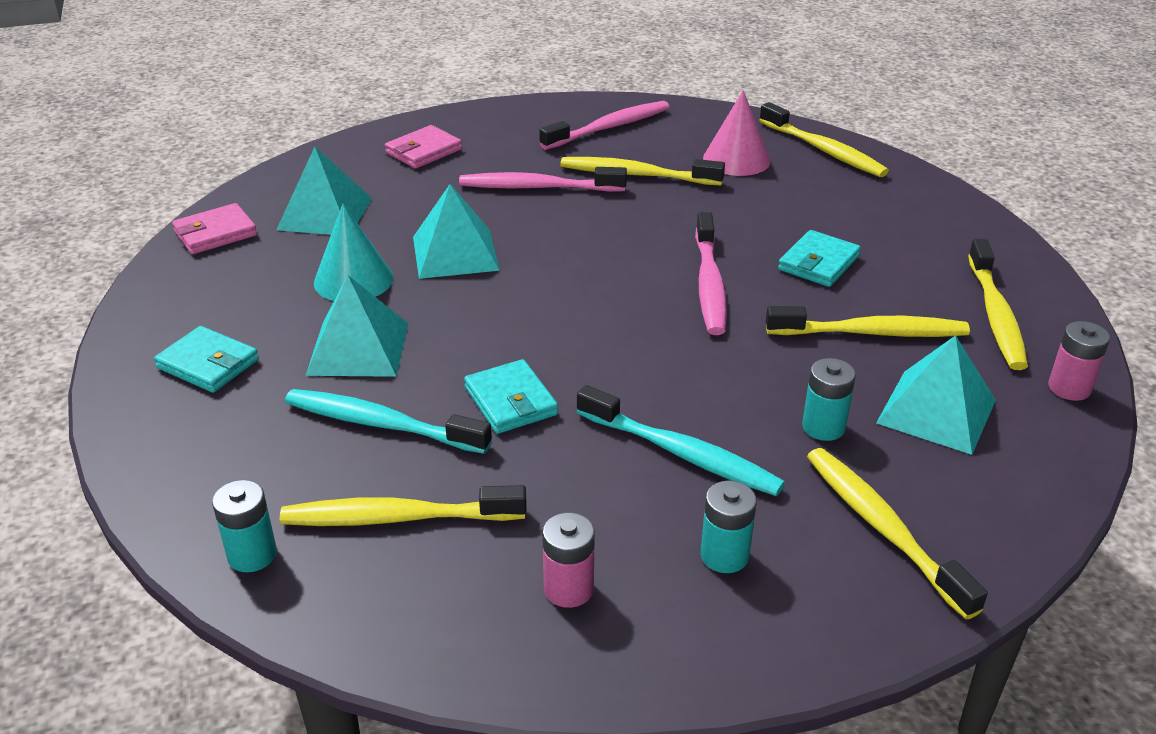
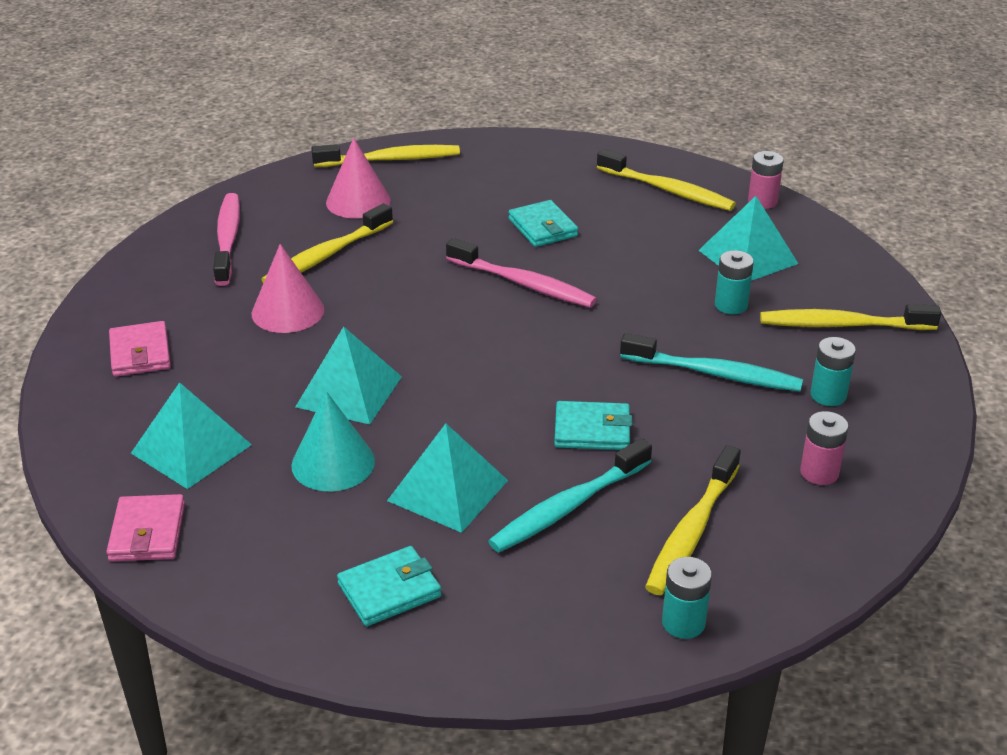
camera: 60 degrees left, 0 degrees up
pink toothbrush [459,167,627,192] -> pink cone [252,244,324,333]
turquoise toothbrush [577,385,785,496] -> turquoise toothbrush turned 45 degrees clockwise [620,333,803,391]
yellow toothbrush [766,306,970,337] -> none

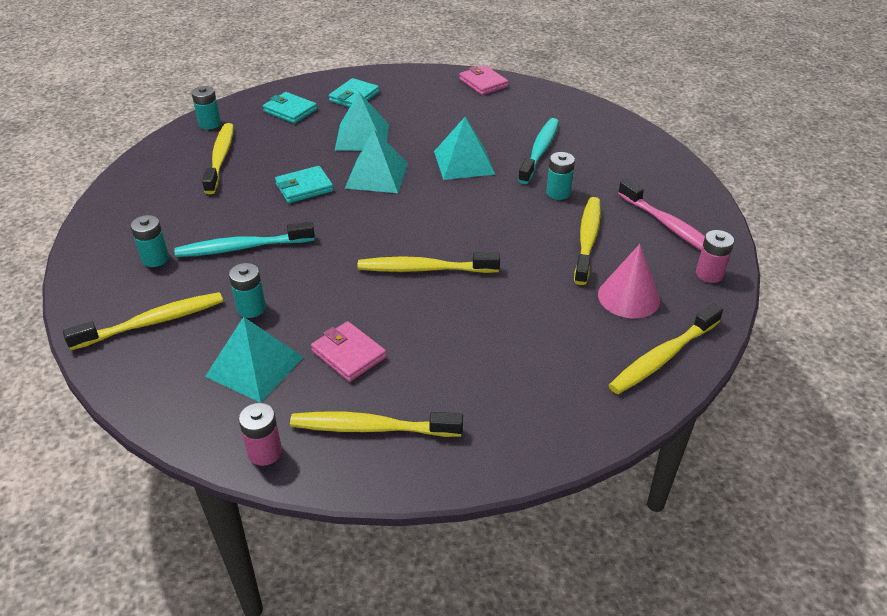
camera: 150 degrees right, 5 degrees up
pink wallet [109,321,171,377] -> pink wallet moved to [311,321,386,382]
turquoise pyramid [131,382,252,489] -> turquoise pyramid moved to [345,129,408,193]
pink cone [252,244,324,333] -> turquoise battery [546,152,575,200]
turquoise cone [291,391,375,491] -> none
pink toothbrush [446,238,597,308] -> yellow toothbrush [357,252,500,273]
turquoise toothbrush [488,438,652,552] -> turquoise toothbrush moved to [518,118,559,184]
turquoise wallet [508,200,578,247] -> turquoise wallet moved to [263,92,317,124]
pink battery [800,411,849,485] -> pink battery moved to [696,230,734,283]

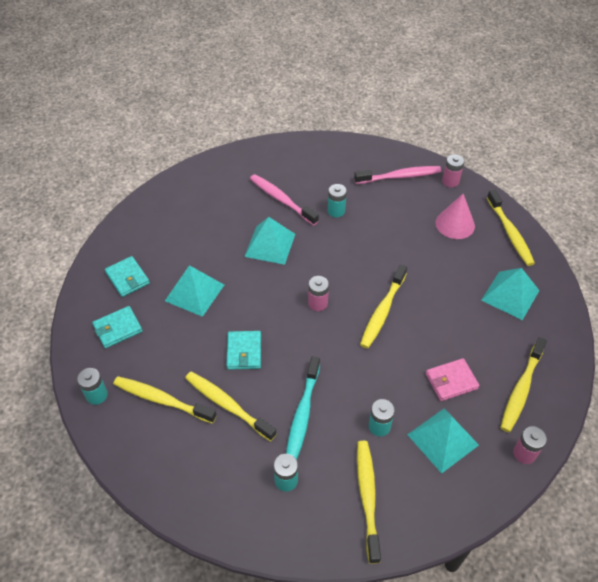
camera: 65 degrees left, 10 degrees up
turquoise pyramid [345,129,408,193] -> turquoise pyramid moved to [481,268,540,320]
pink wallet [459,65,508,95] -> none
turquoise toothbrush [518,118,559,184] -> pink toothbrush [250,174,319,226]
yellow toothbrush [574,197,601,285] -> yellow toothbrush moved to [185,372,276,441]
none -> pink battery [308,276,329,311]

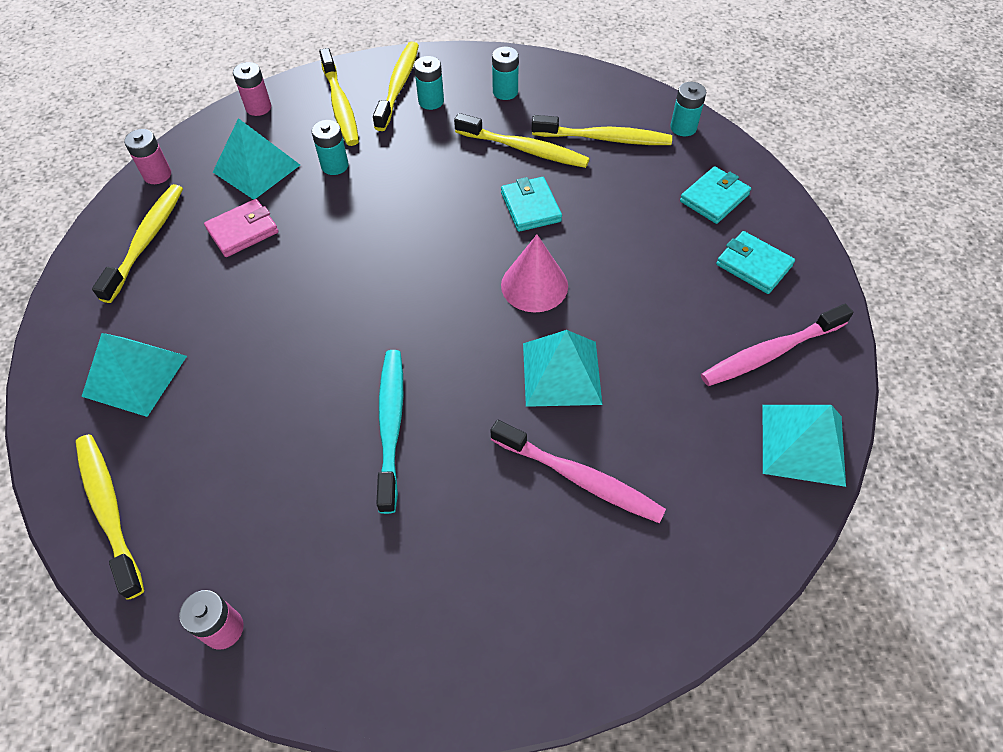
camera: 165 degrees right, 5 degrees up
turquoise pyramid [165,265,224,317] -> turquoise pyramid moved to [763,405,846,487]
turquoise toothbrush [286,356,320,460] -> turquoise toothbrush moved to [376,350,403,514]
pink battery [308,276,329,311] -> pink battery moved to [233,62,271,116]
turquoise battery [328,184,347,218] -> turquoise battery moved to [492,47,519,100]
pink toothbrush [354,166,441,184] -> pink toothbrush moved to [701,304,853,386]
yellow toothbrush [360,264,407,349] -> yellow toothbrush moved to [373,42,419,131]
pink cone [435,194,475,239] -> pink cone moved to [501,235,568,313]

